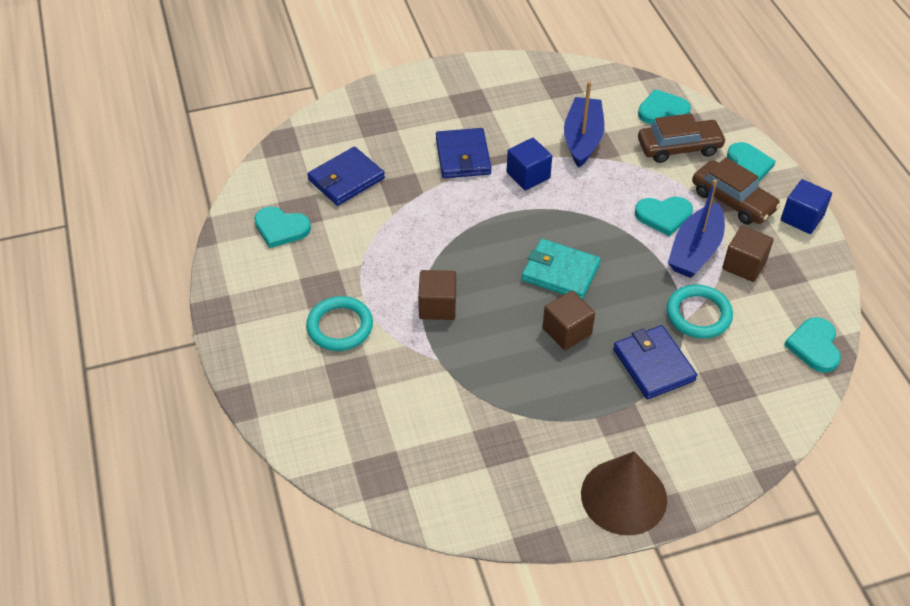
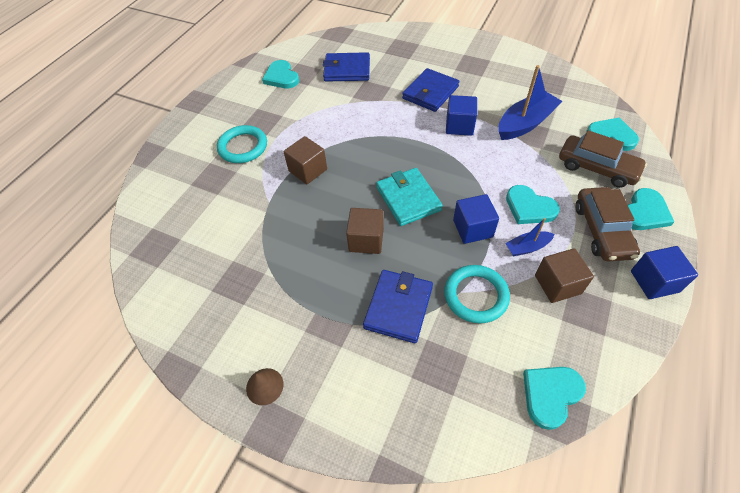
camera: 45 degrees right, 5 degrees up
brown cone [581,451,667,535] -> brown cone [246,368,283,405], size x0.46
blue boat [668,179,725,278] -> blue boat [505,218,554,256], size x0.53
none -> blue cube [453,194,499,244]

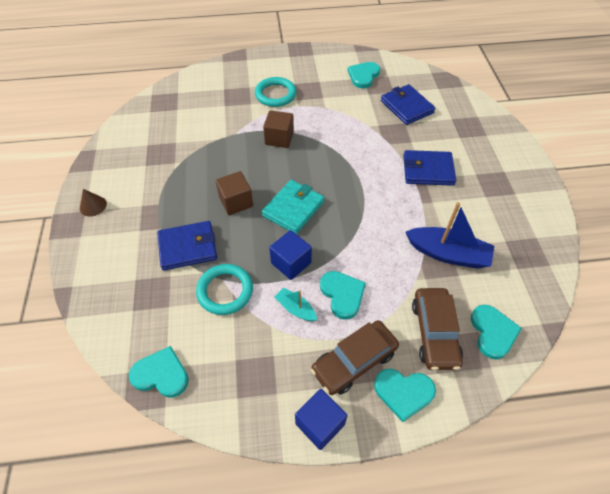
camera: 55 degrees right, 0 degrees up
blue cube [446,95,477,136] -> none
blue boat [505,218,554,256] -> turquoise boat [275,288,317,321]
turquoise heart [506,185,560,224] -> turquoise heart turned 150 degrees clockwise [320,271,366,320]
brown cube [535,248,594,303] -> none

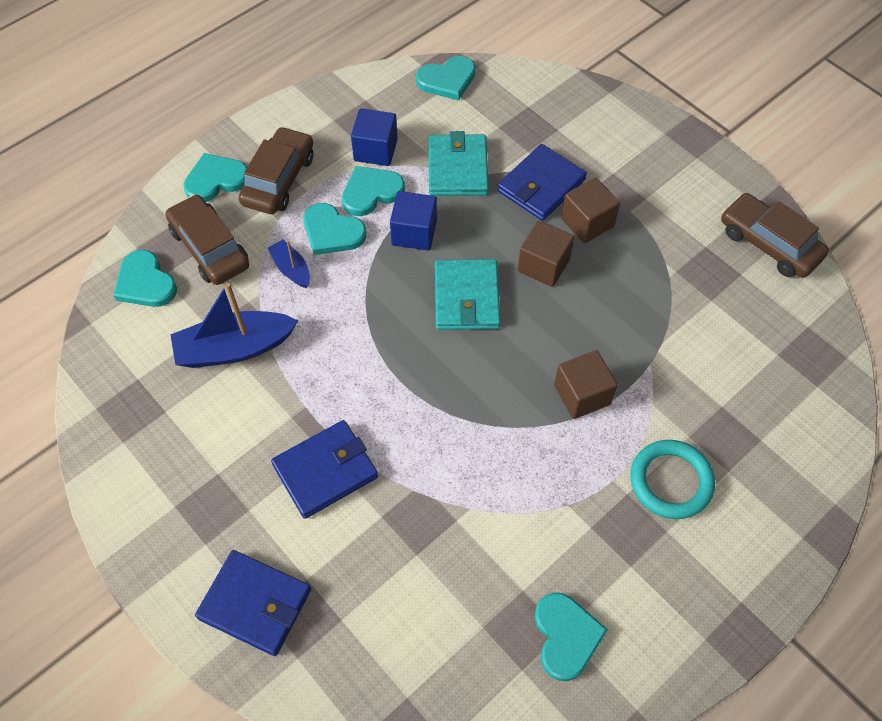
camera: 145 degrees right, 5 degrees up
brown cone [80,189,107,216] -> none
turquoise ring [196,264,253,315] -> turquoise wallet [429,131,489,196]
turquoise boat [275,288,317,321] -> turquoise heart [342,166,405,216]
blue cube [295,389,347,450] -> blue cube moved to [351,108,398,166]
blue wallet [381,84,435,125] -> blue wallet moved to [195,550,311,656]
none -> blue boat [268,240,310,288]
none -> brown cube [561,178,620,243]
none -> brown car [721,193,829,277]

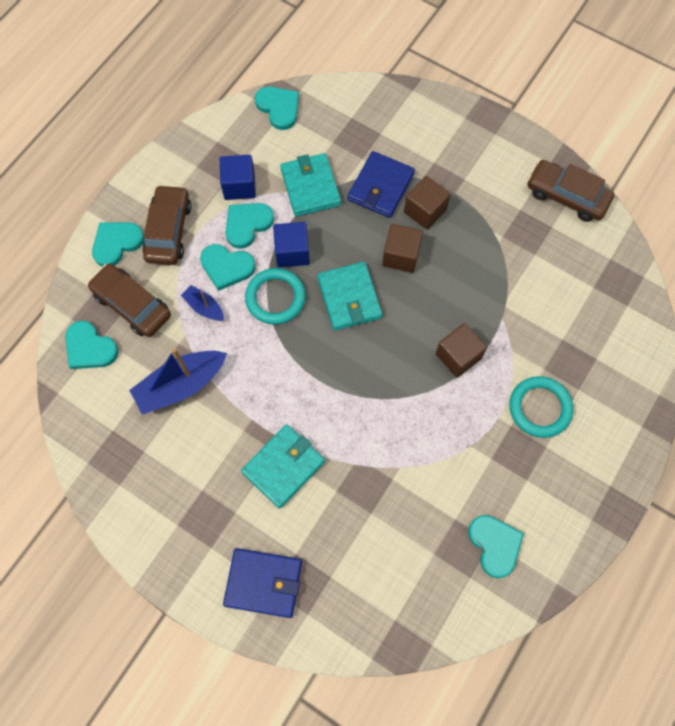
camera: 15 degrees left, 10 degrees up
blue wallet [271,420,378,519] -> turquoise wallet [241,425,325,509]
turquoise heart [416,56,476,101] -> turquoise heart turned 90 degrees counterclockwise [255,87,299,130]
none -> turquoise ring [245,268,306,325]

